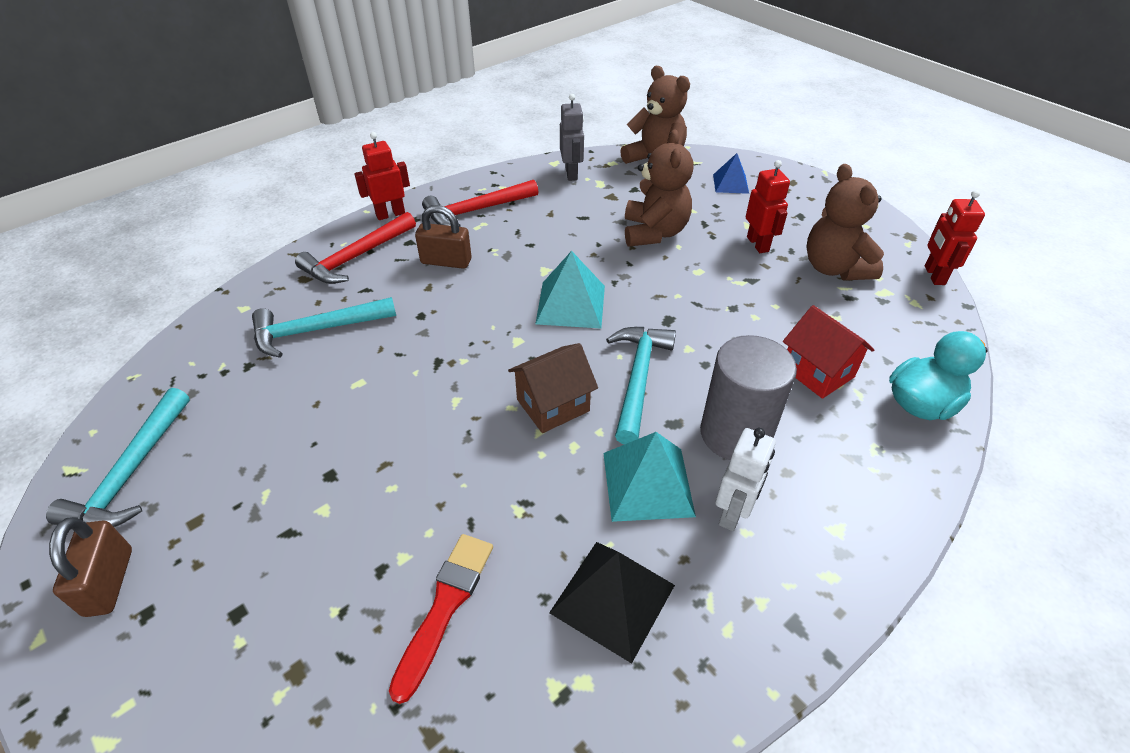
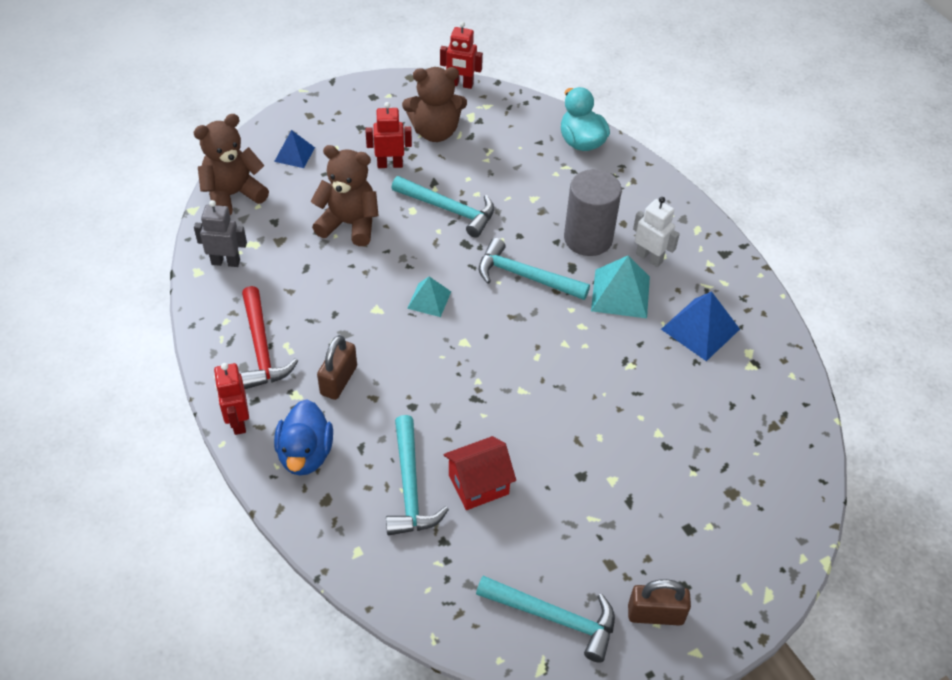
camera: 80 degrees left, 5 degrees up
red hammer [295,212,416,284] -> blue duck [274,399,333,476]
red brush [389,534,493,704] -> none
brown house [508,343,598,433] -> none
turquoise pyramid [536,251,605,328] -> turquoise pyramid [407,277,451,317], size x0.63
black pyramid [549,542,675,664] -> blue pyramid [661,291,740,361]
red house [783,305,874,399] -> red house moved to [444,436,516,510]
none -> turquoise hammer [391,176,494,238]

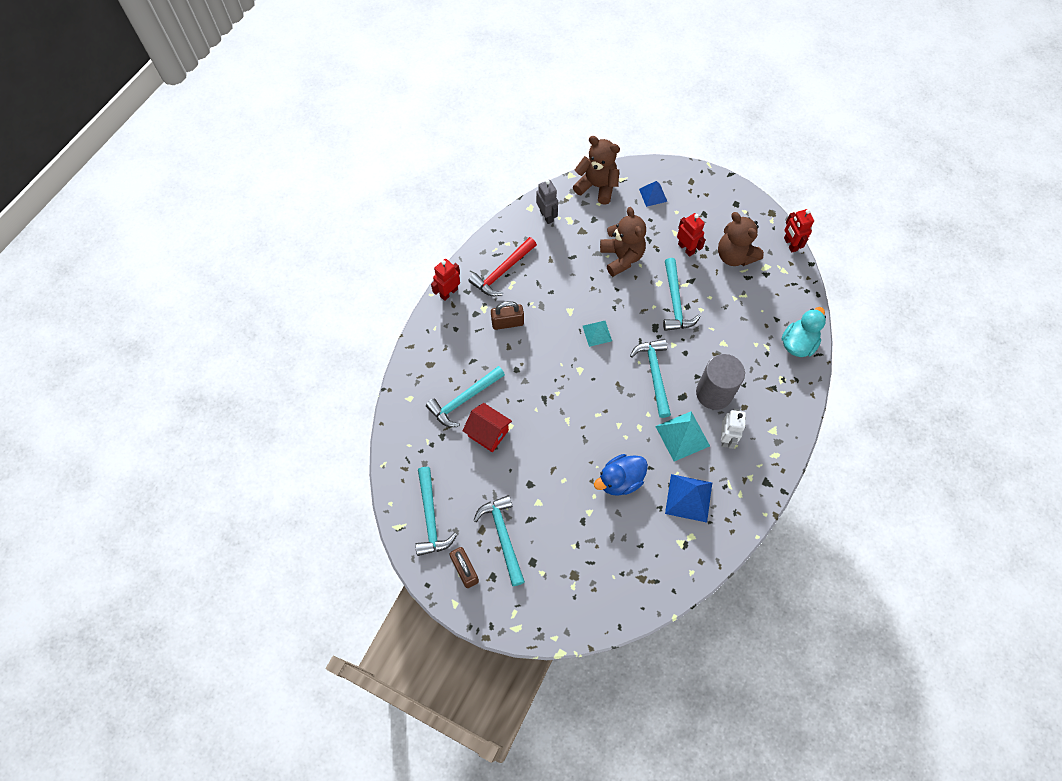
camera: 60 degrees right, 15 degrees up
blue duck [274,399,333,476] -> blue duck moved to [594,454,648,496]
none -> turquoise hammer [473,495,525,586]

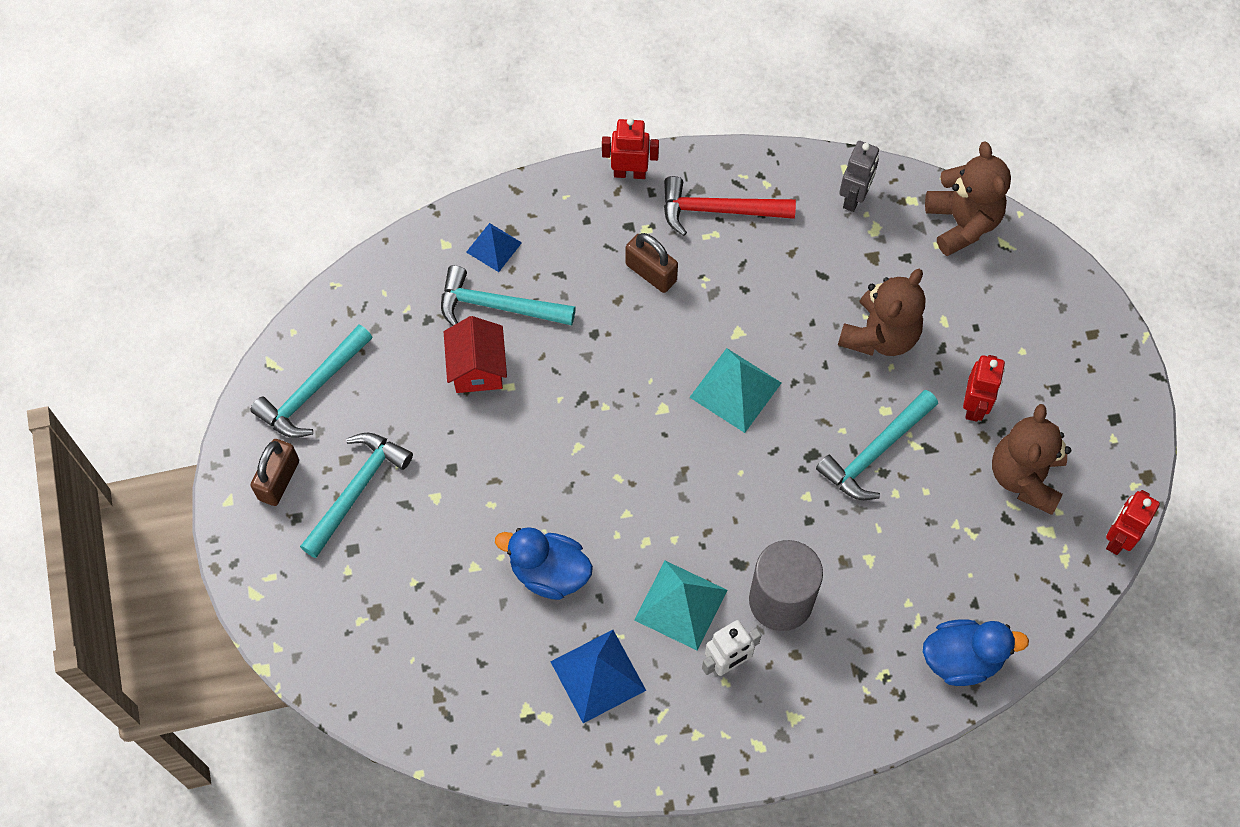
camera: 50 degrees right, 0 degrees up
turquoise pyramid [583,321,612,347] -> turquoise pyramid [689,348,781,433], size x1.60
turquoise hammer [630,339,671,418] -> none
blue pyramid [639,181,667,207] -> blue pyramid moved to [466,223,522,272]
turquoise duck [781,307,826,357] -> blue duck [923,619,1029,686]

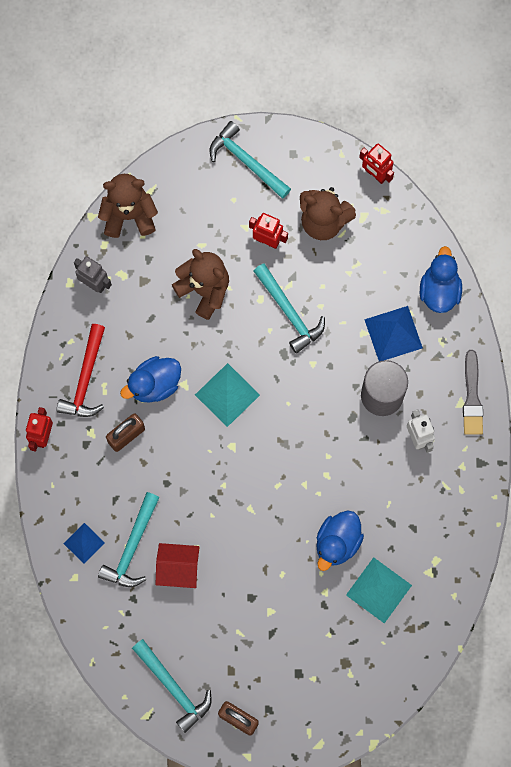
camera: 80 degrees left, 10 degrees up
turquoise hammer [300,433,413,558] -> turquoise hammer moved to [209,121,291,199]
blue pyramid [550,630,646,723] -> blue pyramid moved to [364,306,423,361]
turquoise pyramid [634,561,727,651] -> turquoise pyramid moved to [346,557,412,623]
none -> blue duck [120,356,181,403]
none -> grey brush [463,350,483,435]

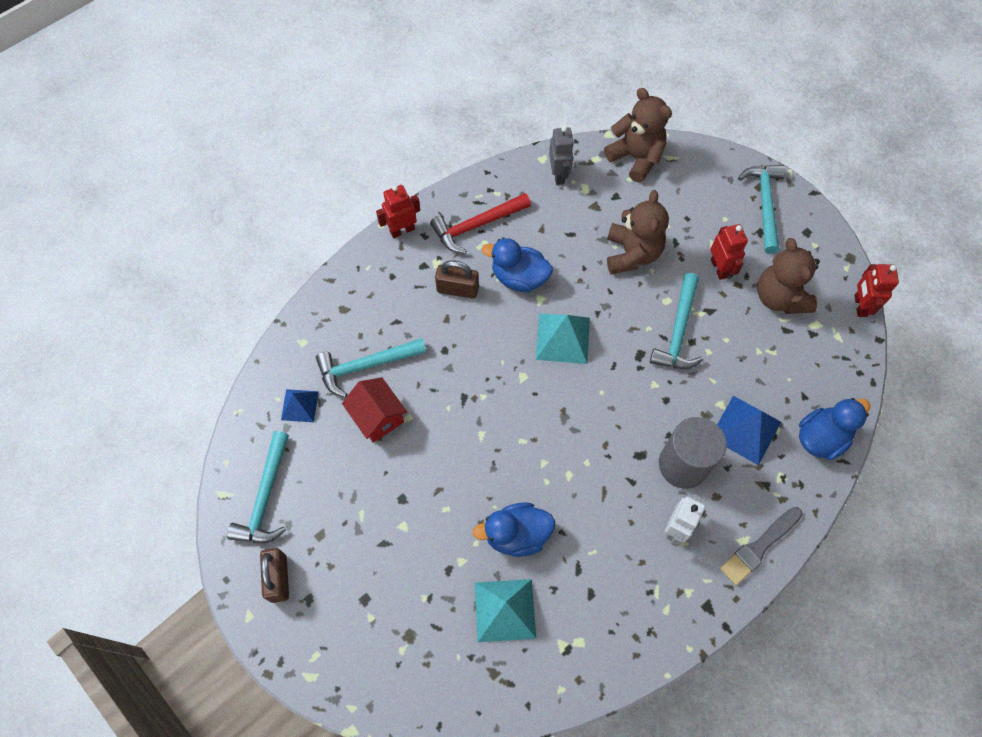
camera: 50 degrees right, 10 degrees down
blue pyramid [63,523,105,564] -> blue pyramid moved to [281,389,319,422]

